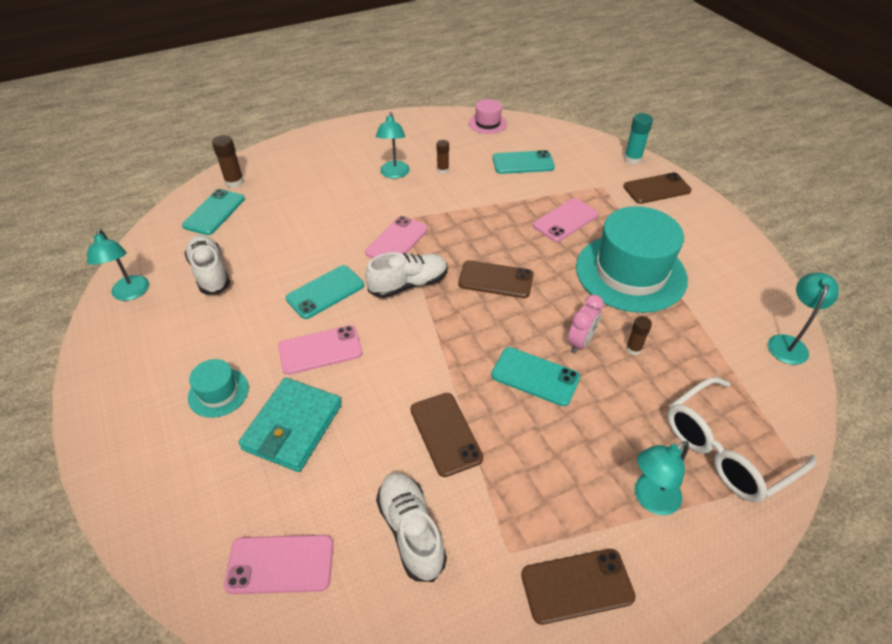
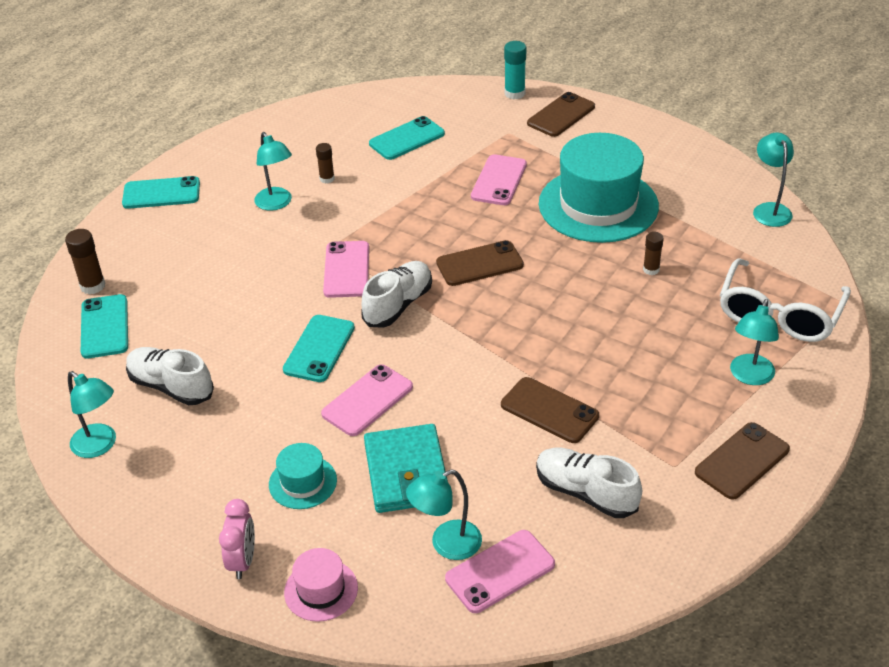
camera: 30 degrees left, 5 degrees down
pink hat [469,99,507,134] -> pink hat moved to [284,548,358,622]
turquoise phone [491,347,580,406] -> turquoise phone moved to [122,176,200,209]
pink clock [567,294,604,354] -> pink clock moved to [219,499,255,579]
none -> turquoise lamp [406,470,482,560]

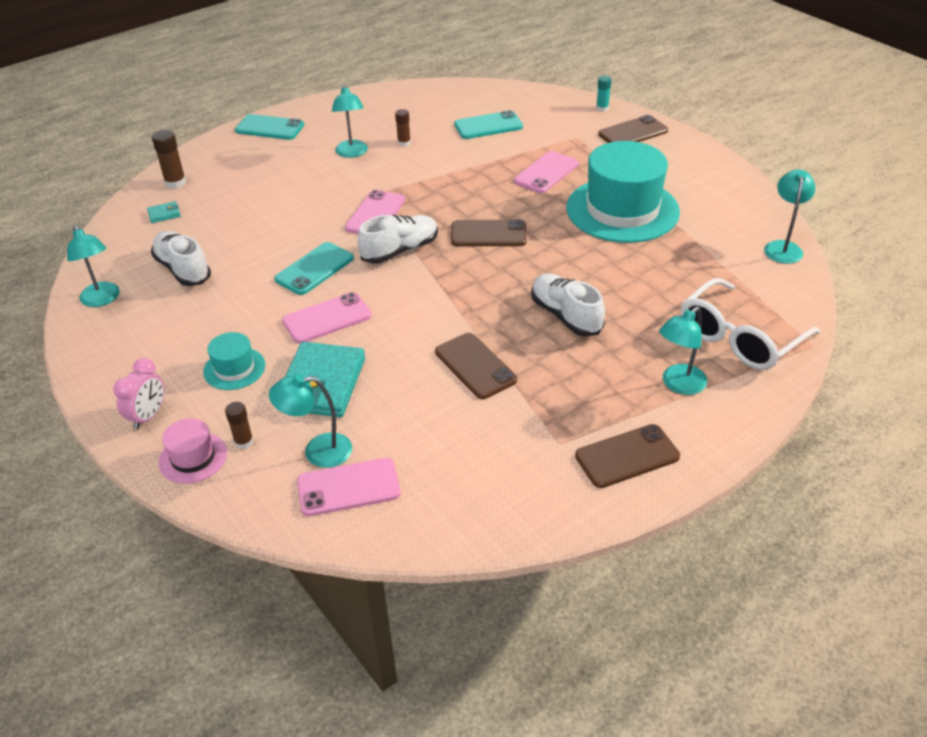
camera: 20 degrees right, 0 degrees up
turquoise phone [81,294,128,359] -> turquoise wallet [147,201,181,223]
turquoise glue stick [504,41,526,100] -> turquoise glue stick [596,76,612,112], size x0.66
white shoe [536,447,642,518] -> white shoe moved to [531,273,605,336]
brown glue stick [643,232,664,275] -> brown glue stick moved to [225,402,253,449]

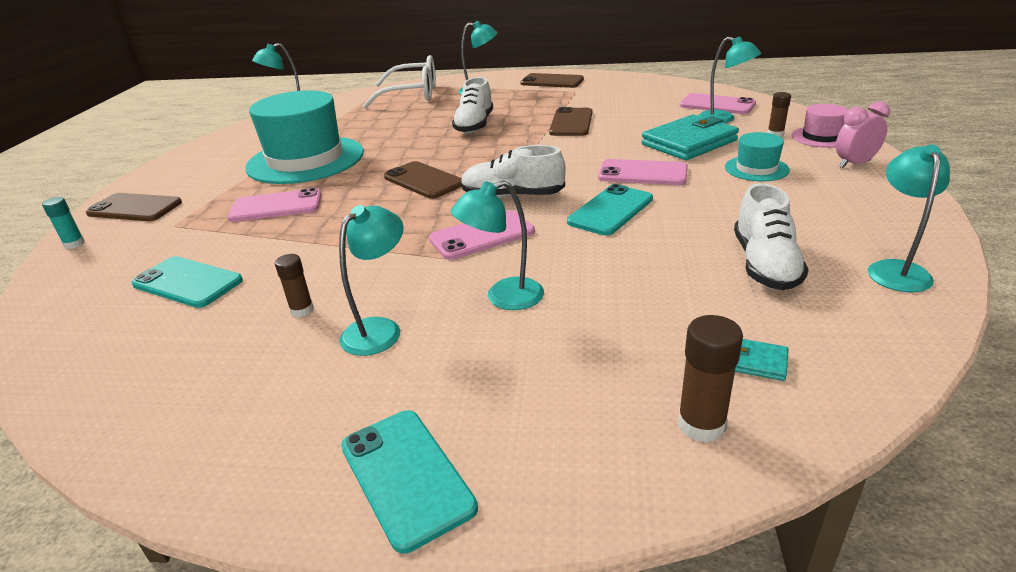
camera: 135 degrees left, 10 degrees down
turquoise phone [274,242,354,295] -> turquoise phone turned 45 degrees counterclockwise [567,184,653,236]
none -> turquoise lamp [451,180,544,310]

